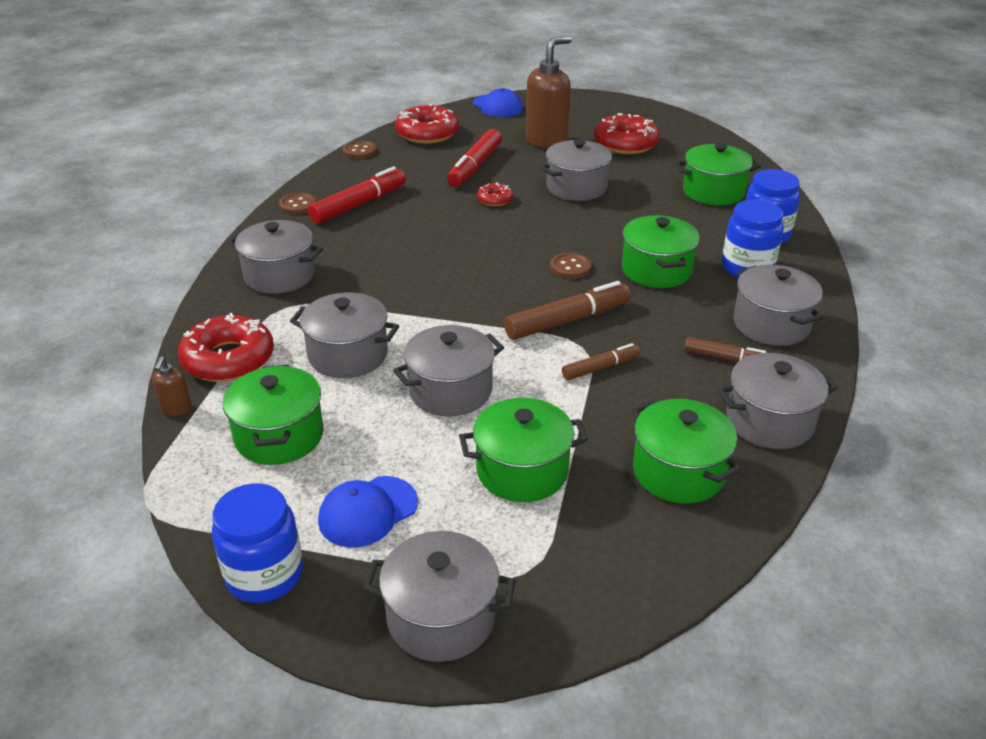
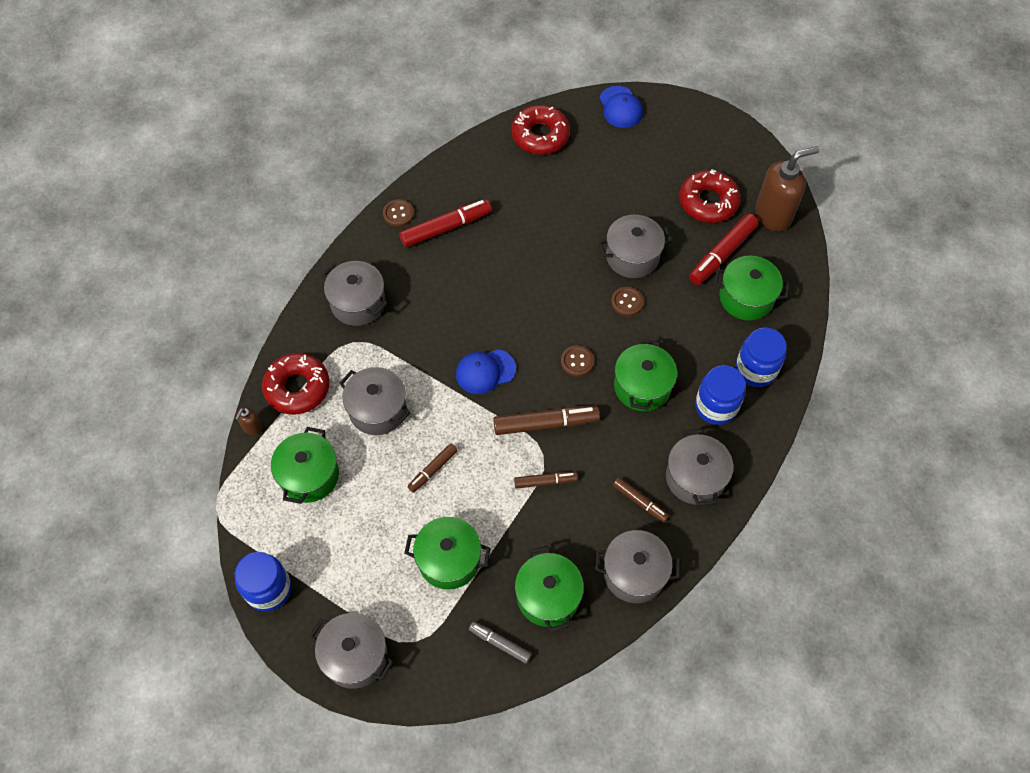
camera: 20 degrees right, 25 degrees up
blue cap [318,476,418,548] -> blue cap moved to [456,349,516,394]
brown button [343,140,377,159] -> brown button moved to [611,287,644,316]
grey pot [393,325,504,416] -> brown marker [408,444,458,493]
red marker [447,129,502,187] -> red marker moved to [689,214,759,285]
red donut [477,182,513,206] -> none
brown soap dispenser [526,36,572,149] -> brown soap dispenser moved to [755,146,819,232]
none -> grey marker [469,621,532,664]

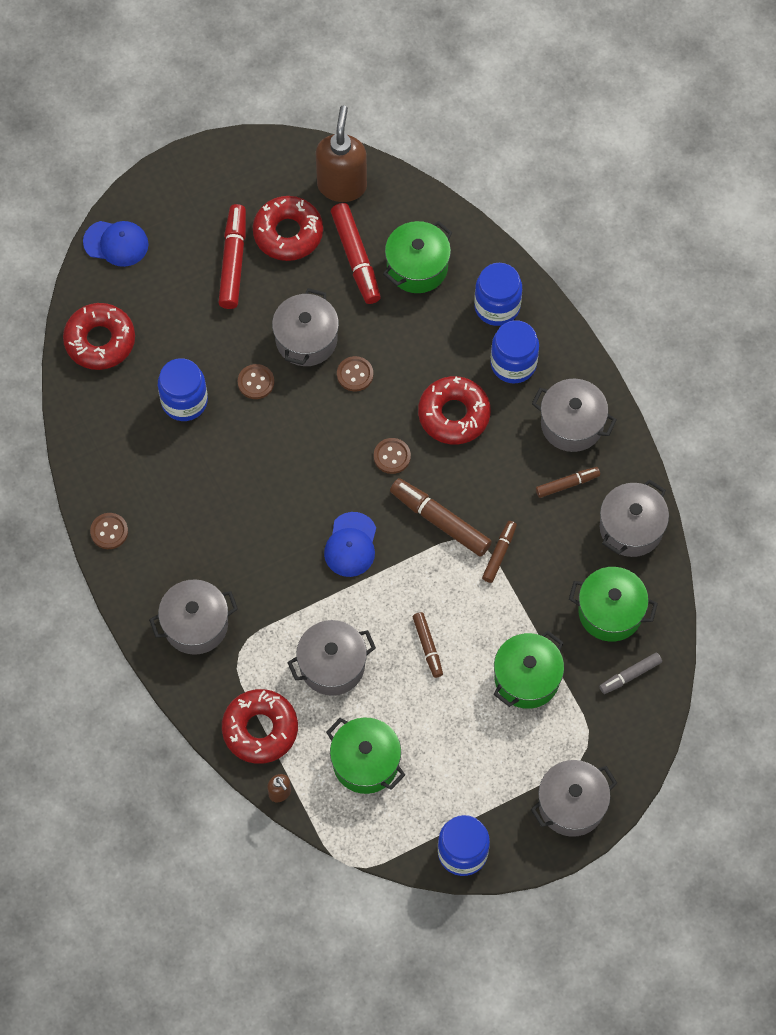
camera: 60 degrees left, 5 degrees up
red marker [399,199,492,247] -> red marker moved to [218,204,246,309]
brown marker [493,405,600,435] -> brown marker turned 75 degrees counterclockwise [390,478,492,557]
green pot [614,339,677,411] -> red donut [418,376,491,444]
none -> blue jar [158,358,208,421]
none -> brown button [238,364,274,399]

